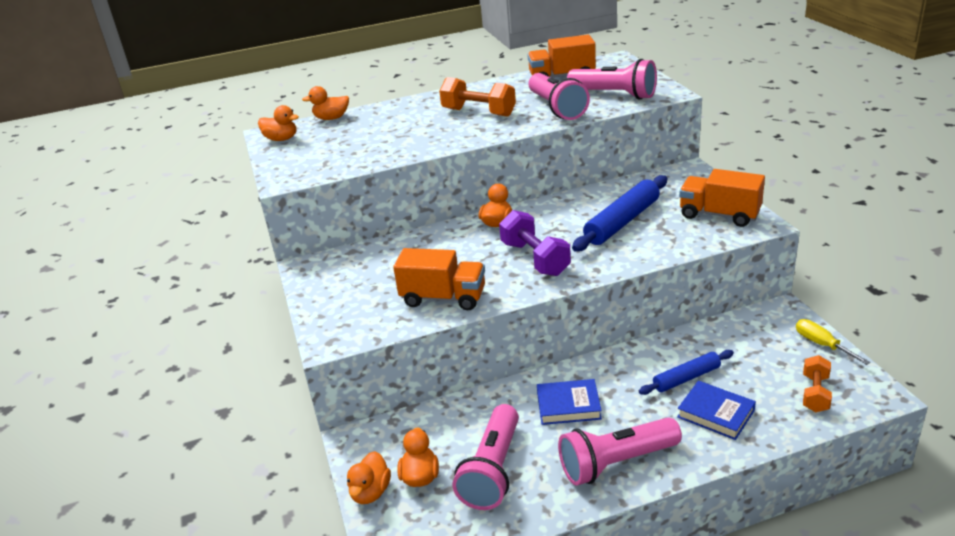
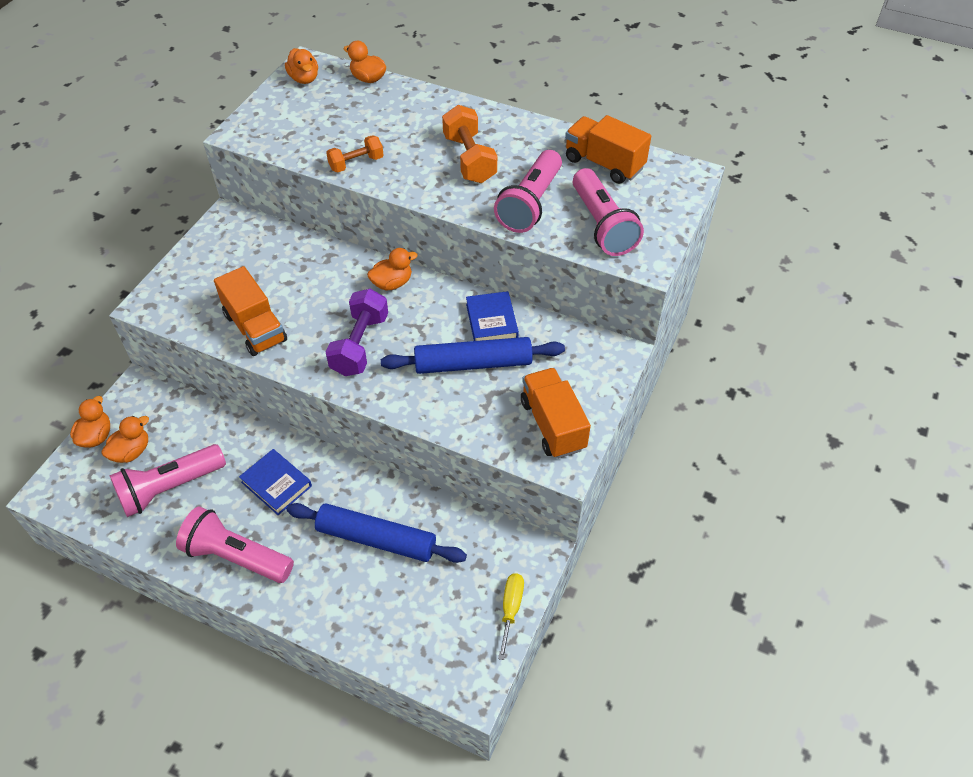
camera: 40 degrees right, 20 degrees up
orange duck [347,451,391,504] -> orange duck turned 135 degrees clockwise [70,396,110,448]
blue rolling pin [639,350,734,395] -> blue rolling pin [286,503,467,563], size x1.63
blue book [677,381,756,440] -> blue book moved to [466,291,519,341]
orange dumbbell [803,355,832,412] -> orange dumbbell moved to [326,135,383,173]

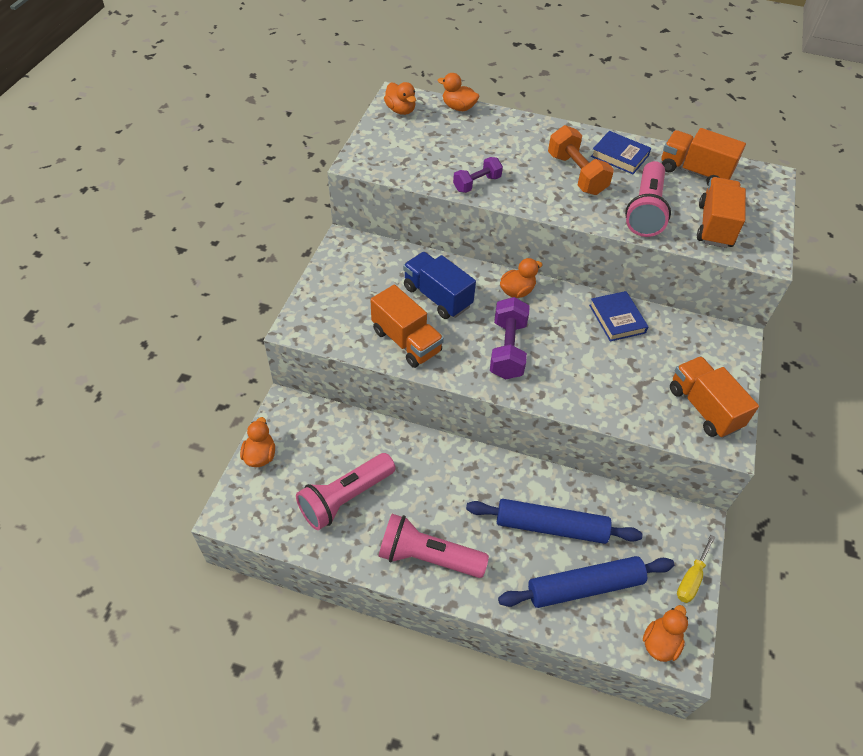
camera: 10 degrees left, 0 degrees up
orange duck [101,416,149,463] -> orange duck moved to [643,605,688,662]
blue book [239,449,312,515] -> blue book moved to [591,131,651,174]
orange dumbbell [326,135,383,173] -> purple dumbbell [453,157,503,193]
blue rolling pin [381,337,565,374] -> blue rolling pin moved to [498,556,674,608]
yellow screwdriver [498,573,524,660] -> yellow screwdriver turned 150 degrees counterclockwise [677,535,716,603]
pink flashlight [573,168,644,256] -> orange truck [697,177,746,248]
none -> blue truck [403,252,476,319]

